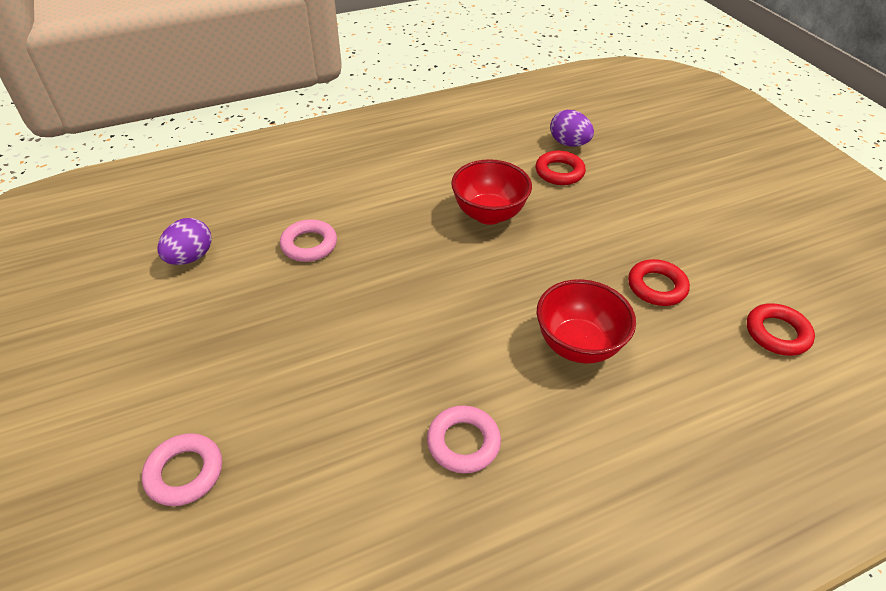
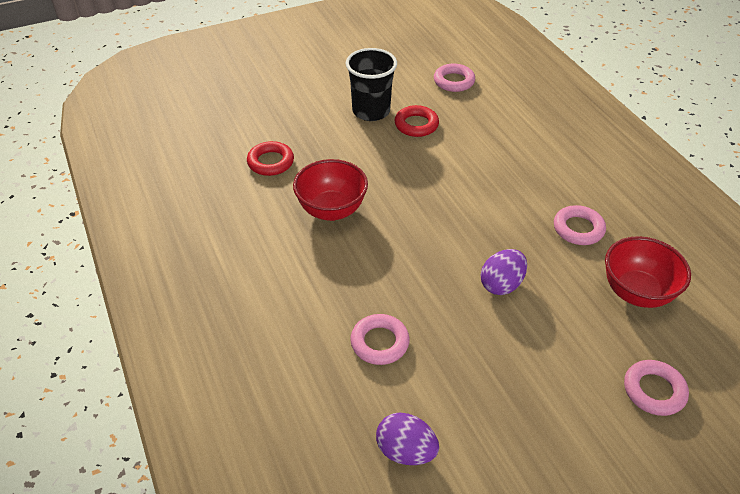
camera: 90 degrees left, 0 degrees up
red bowl [537,279,636,364] -> red bowl moved to [605,236,691,308]
purple egg [550,110,594,147] -> purple egg moved to [481,249,527,295]
red ring [747,303,815,356] -> pink ring [434,63,475,92]
none -> black cup [345,48,397,121]

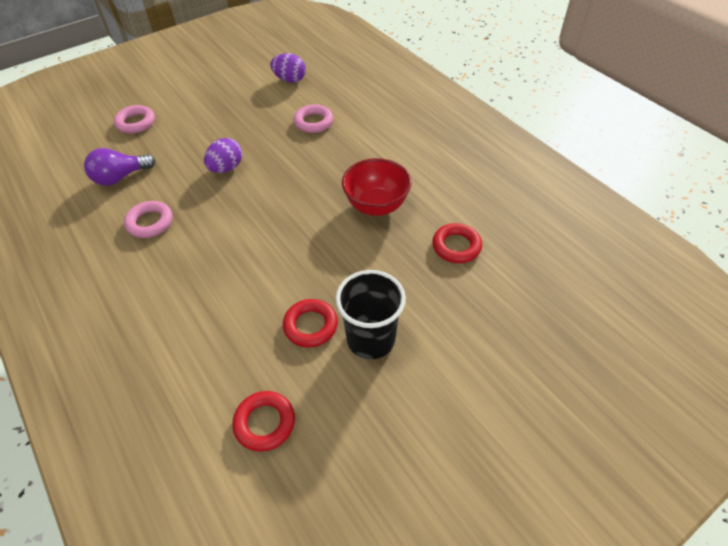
camera: 170 degrees right, 5 degrees up
pink ring [434,63,475,92] -> red ring [232,391,295,452]
red bowl [605,236,691,308] -> purple light bulb [84,148,156,186]

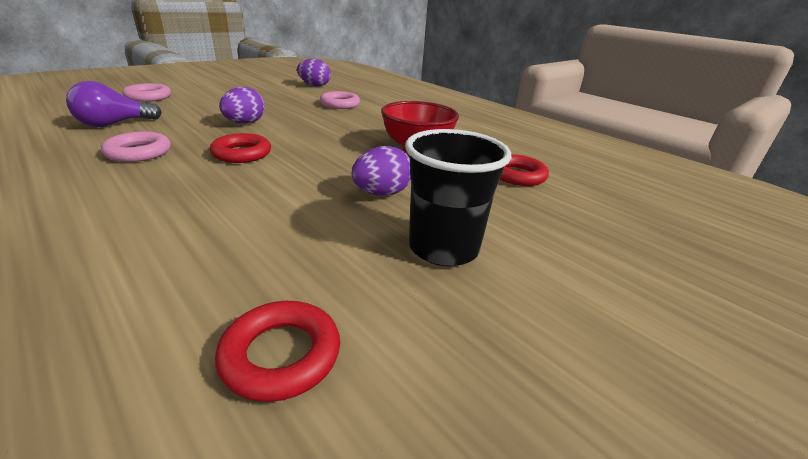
camera: 10 degrees left, 20 degrees down
red ring [283,299,338,348] -> red ring moved to [210,133,271,163]
none -> purple egg [352,146,411,196]

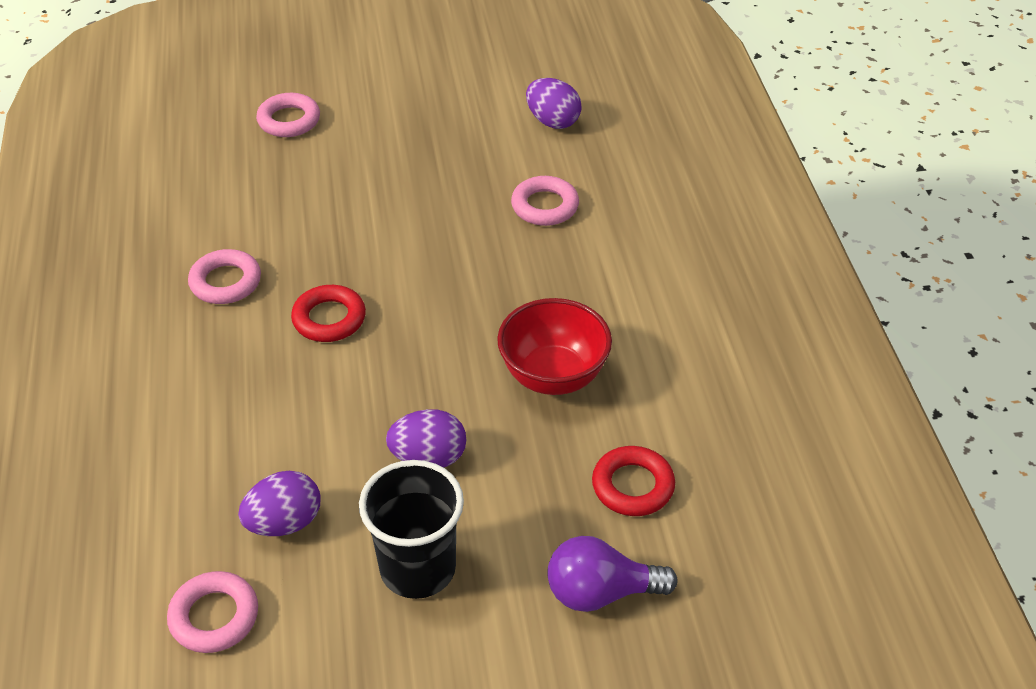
camera: 35 degrees right, 15 degrees up
purple light bulb [66,81,162,127] -> purple light bulb moved to [547,536,678,612]
red ring [215,301,340,402] -> pink ring [167,571,258,653]
purple egg [219,87,265,124] -> purple egg moved to [238,471,321,536]

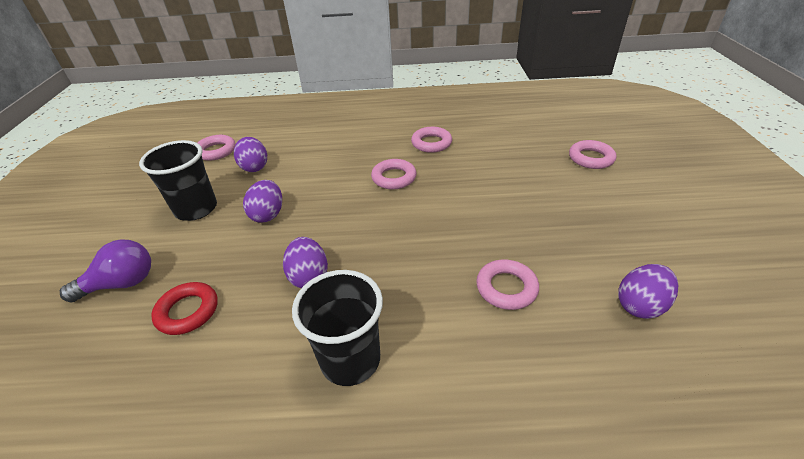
camera: 100 degrees right, 5 degrees down
red ring [291,285,366,342] -> pink ring [371,159,417,189]
red bowl [497,298,612,395] -> purple egg [283,237,328,288]
purple light bulb [547,536,678,612] -> purple light bulb turned 60 degrees clockwise [60,239,151,302]
none -> black cup [292,270,383,386]

